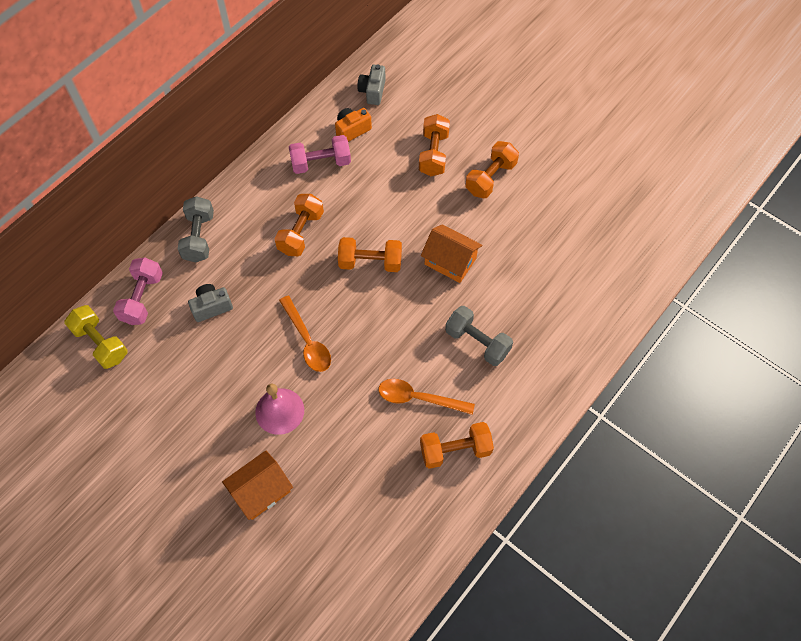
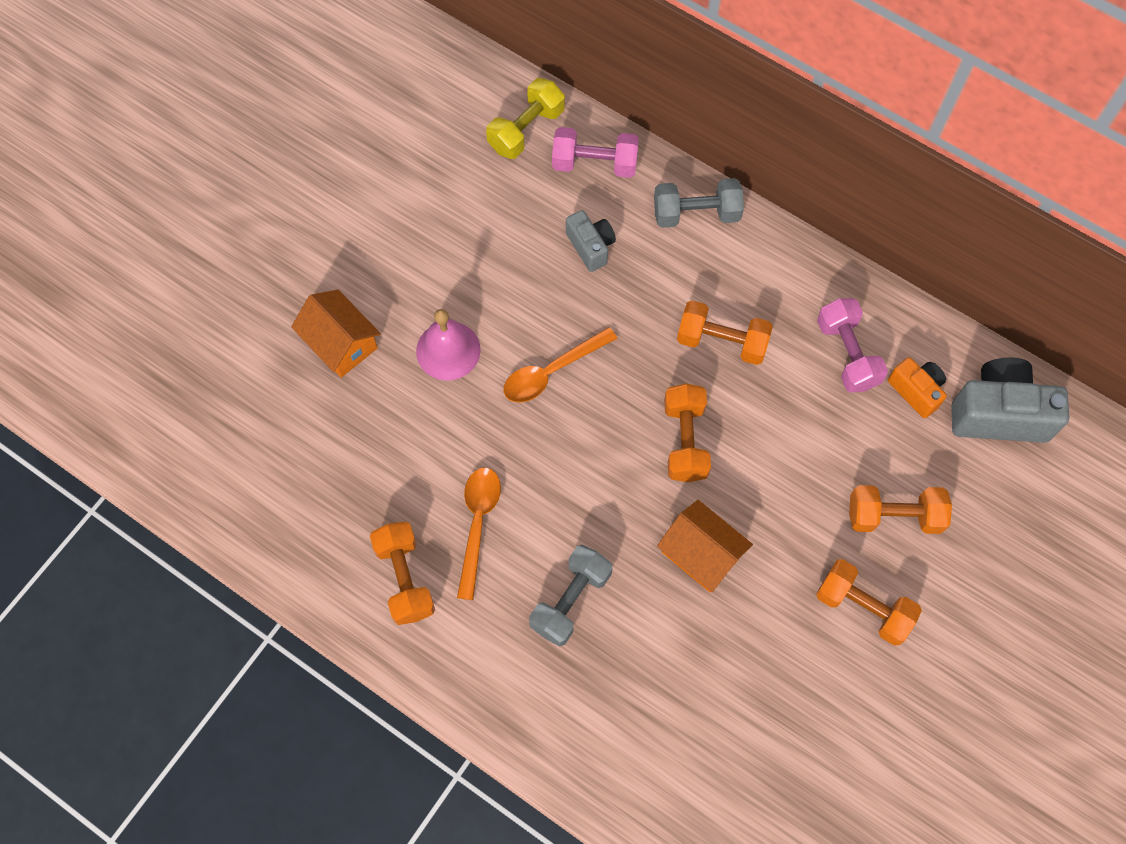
camera: 85 degrees right, 5 degrees up
grey camera [357,64,386,105] -> grey camera [951,358,1069,443], size x1.77
orange house [421,224,482,283] -> orange house turned 75 degrees counterclockwise [657,500,753,592]

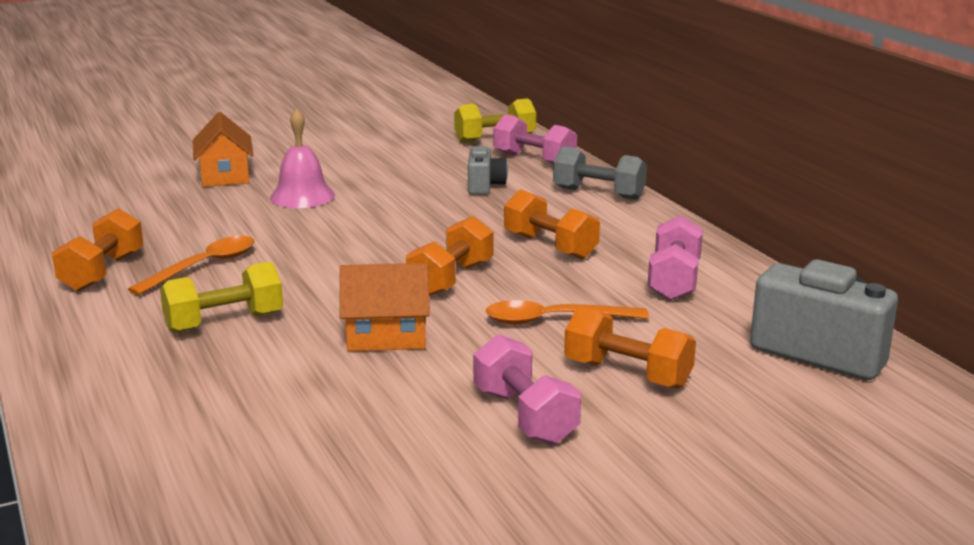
camera: 30 degrees right, 45 degrees down
orange spoon [504,327,617,402] -> orange spoon moved to [485,300,649,324]
grey dumbbell [529,545,612,647] -> yellow dumbbell [160,262,283,333]
orange house [657,500,753,592] -> orange house turned 75 degrees counterclockwise [340,263,430,351]
orange dumbbell [816,559,922,646] -> pink dumbbell [473,334,581,444]
orange camera [888,357,947,418] -> none

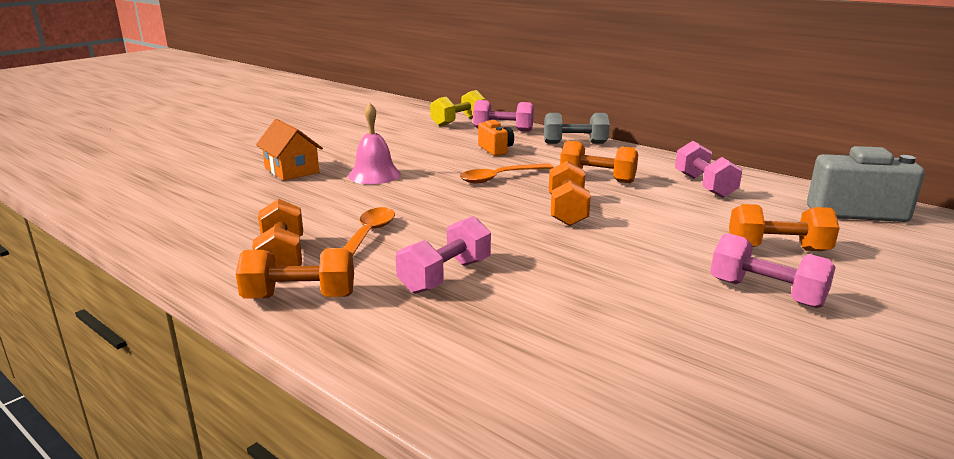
camera: 25 degrees left, 0 degrees up
yellow dumbbell [160,262,283,333] -> pink dumbbell [396,216,491,294]
orange house [340,263,430,351] -> none
grey camera [468,146,508,195] -> orange camera [478,120,514,156]
orange spoon [485,300,649,324] -> orange spoon moved to [460,163,554,183]
none -> orange dumbbell [236,248,354,299]

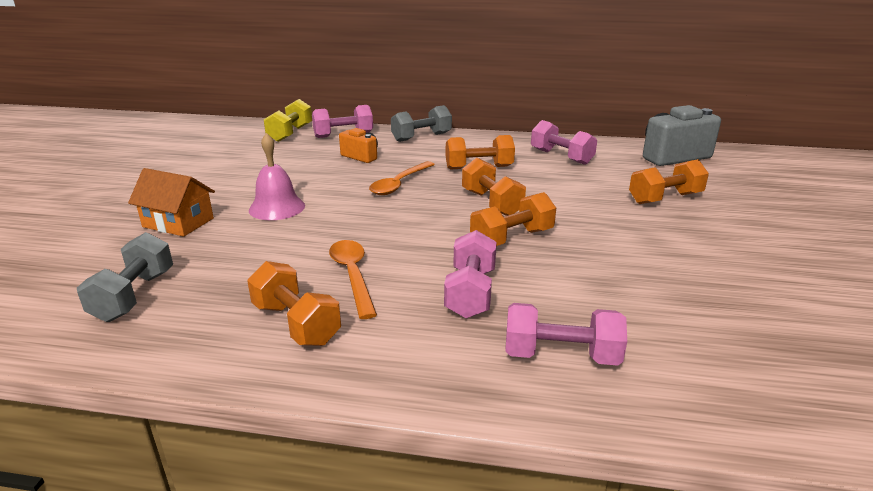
camera: 30 degrees left, 5 degrees up
orange dumbbell [236,248,354,299] -> orange dumbbell moved to [470,192,556,246]
pink dumbbell [710,233,836,308] -> pink dumbbell moved to [505,303,627,366]
none -> grey dumbbell [77,232,173,322]

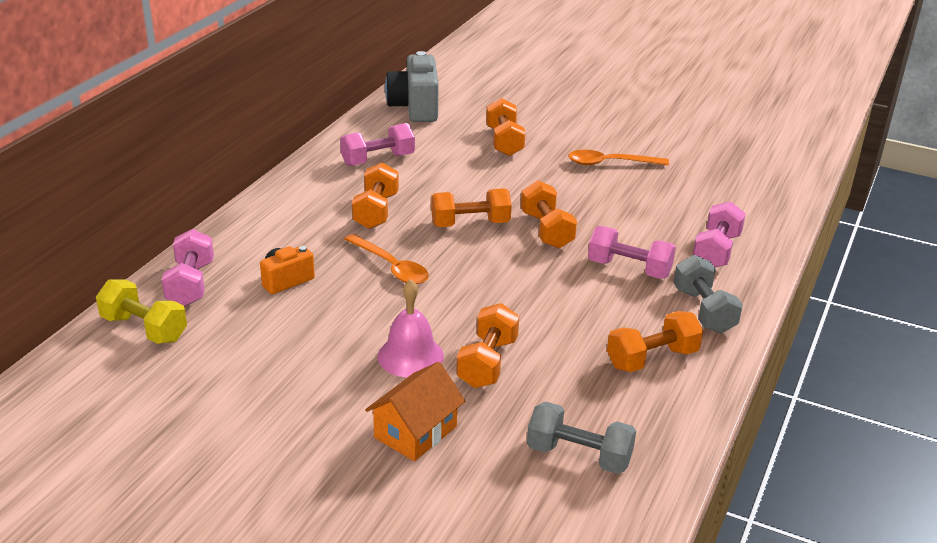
camera: 75 degrees left, 5 degrees up
orange spoon [329,240,377,319] -> orange spoon moved to [568,150,669,165]
grey dumbbell [391,105,452,142] -> grey dumbbell moved to [674,255,743,334]
none -> orange dumbbell [456,303,519,388]

